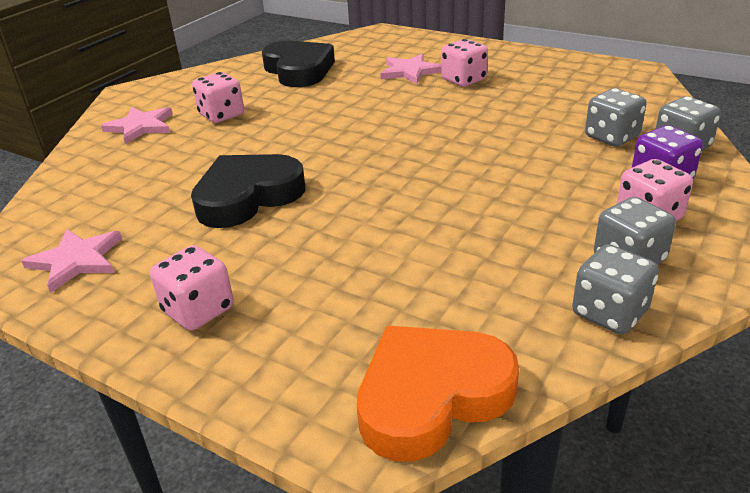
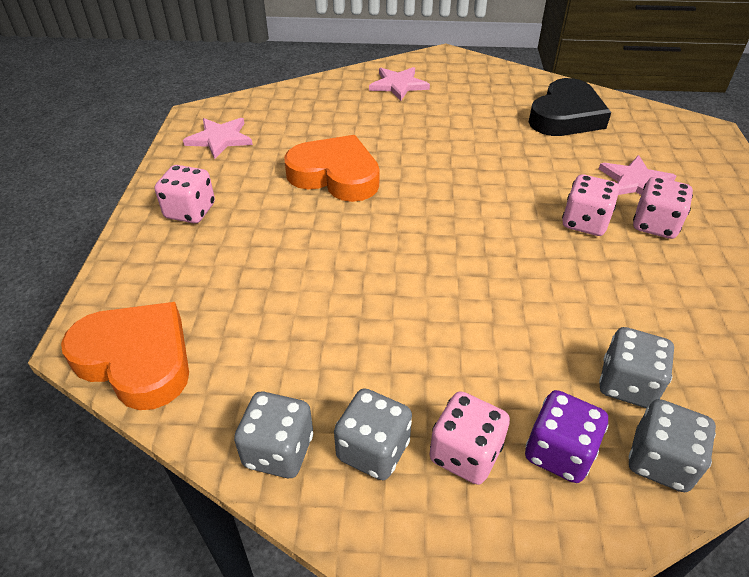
camera: 60 degrees right, 10 degrees up
black heart [191,154,305,228] -> orange heart [284,135,379,202]
pink dice [192,72,244,123] -> pink dice moved to [562,175,619,236]

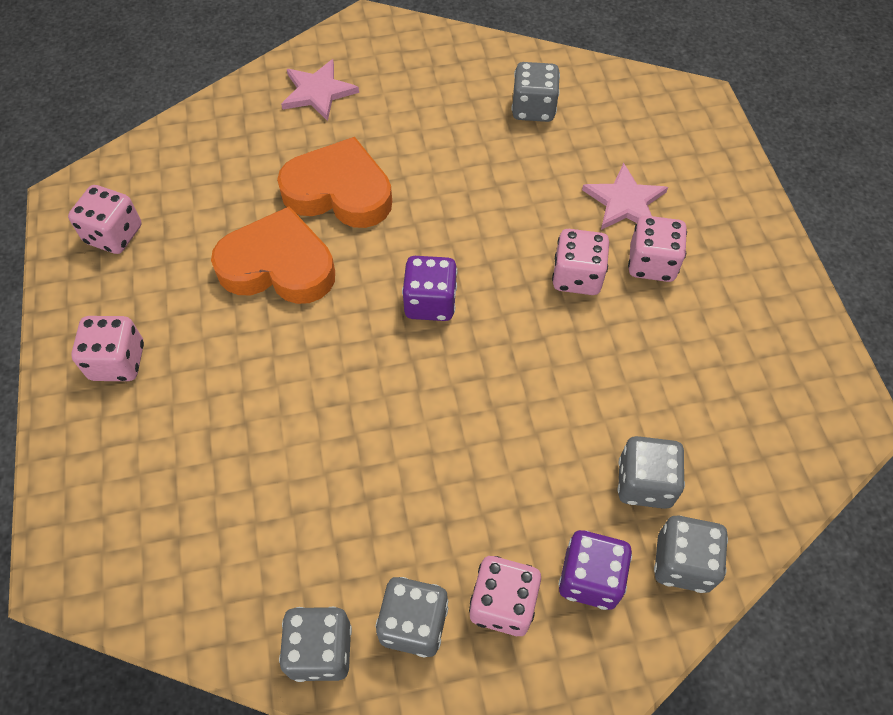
camera: 15 degrees left, 15 degrees up
orange heart [61,302,189,410] -> orange heart moved to [277,137,392,228]
pink star [183,118,253,159] -> pink dice [68,185,142,254]
black heart [529,78,611,136] -> grey dice [512,62,560,122]
none -> purple dice [402,256,457,321]

